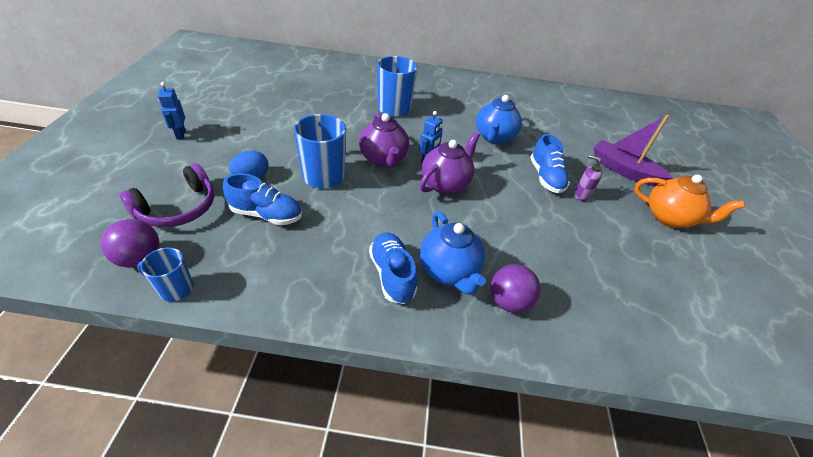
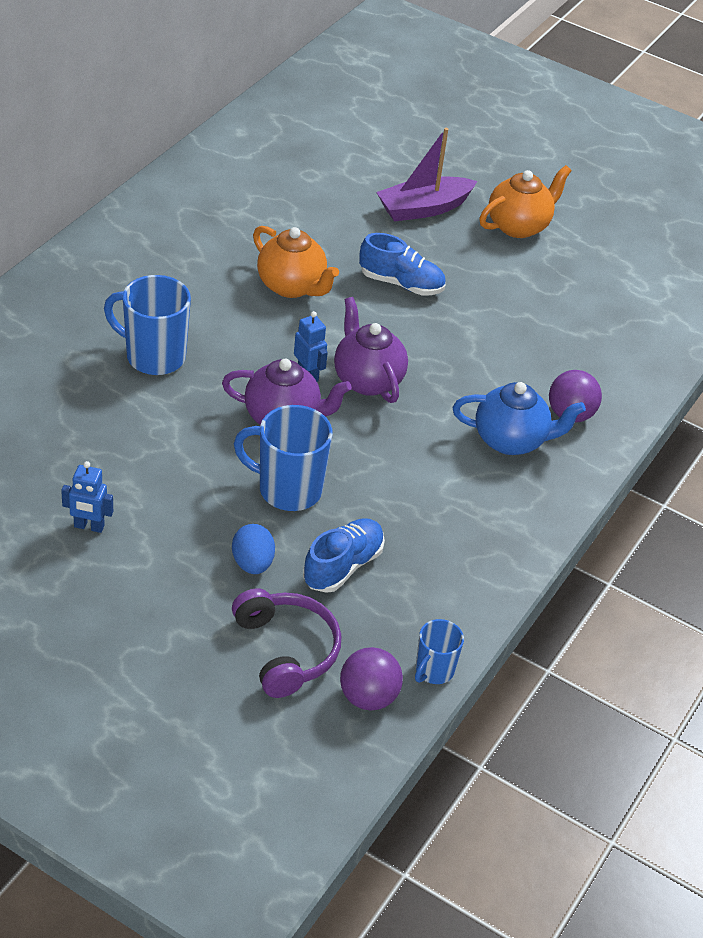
camera: 65 degrees left, 0 degrees up
blue robot [158,82,185,139] -> blue robot moved to [61,461,113,533]
blue shoe [369,232,417,304] -> none
blue teapot [476,95,522,144] -> orange teapot [253,226,339,298]
purple soap dispenser [574,155,602,201] -> none

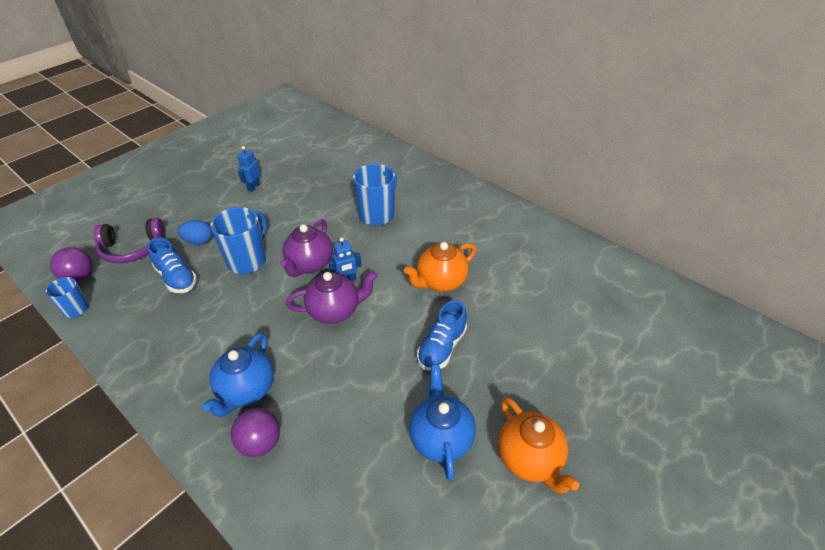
camera: 105 degrees right, 0 degrees up
purple boat [376,128,477,221] -> none
none -> blue teapot [409,364,476,481]

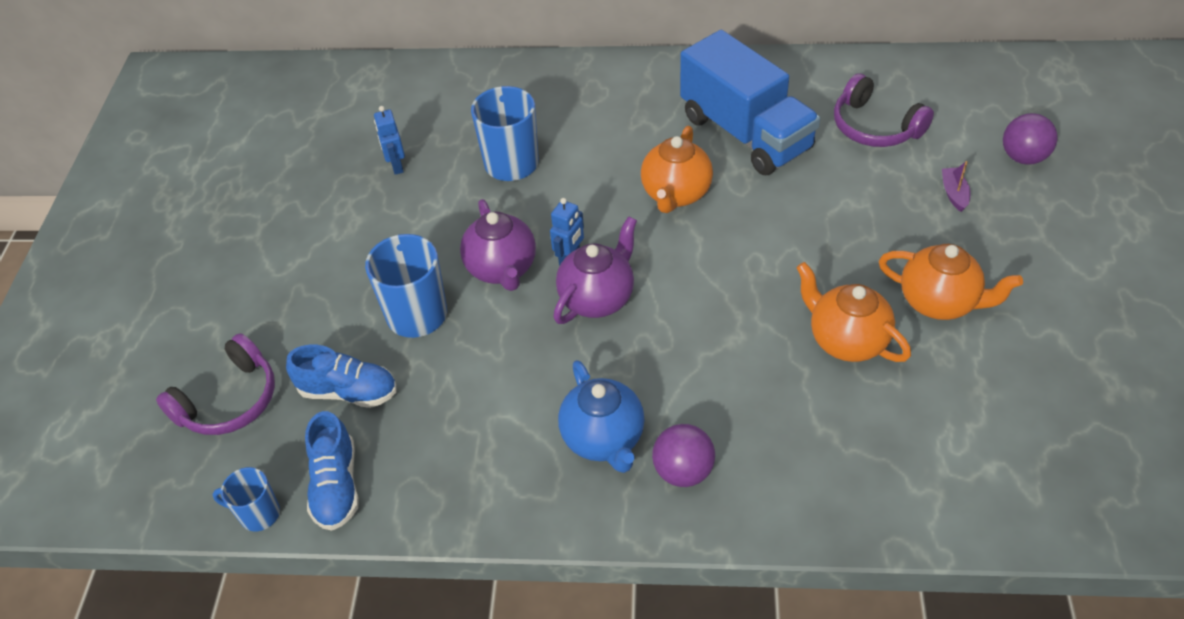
camera: 35 degrees left, 5 degrees up
purple ball [50,247,93,282] -> purple ball moved to [1003,113,1058,165]
blue egg [178,220,213,245] -> none
blue robot [237,146,260,192] -> blue robot moved to [374,106,405,175]
blue teapot [409,364,476,481] -> orange teapot [796,262,911,362]
blue shoe [417,300,467,371] -> blue shoe moved to [305,411,359,531]
none -> blue truck [680,30,820,175]
none -> purple headphones [834,73,934,147]
none -> purple boat [942,161,971,212]

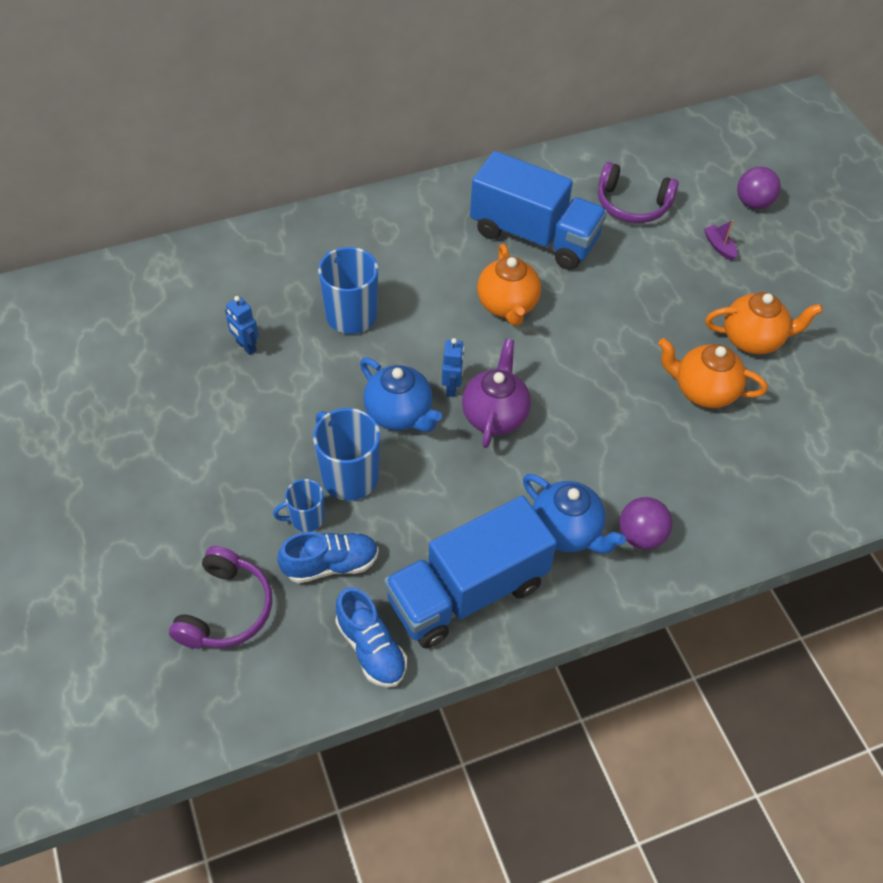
camera: 30 degrees left, 5 degrees up
blue mug [212,467,280,531] -> blue mug moved to [273,479,324,532]
purple teapot [460,199,536,291] -> blue teapot [360,358,442,432]
none -> blue truck [384,496,557,649]

